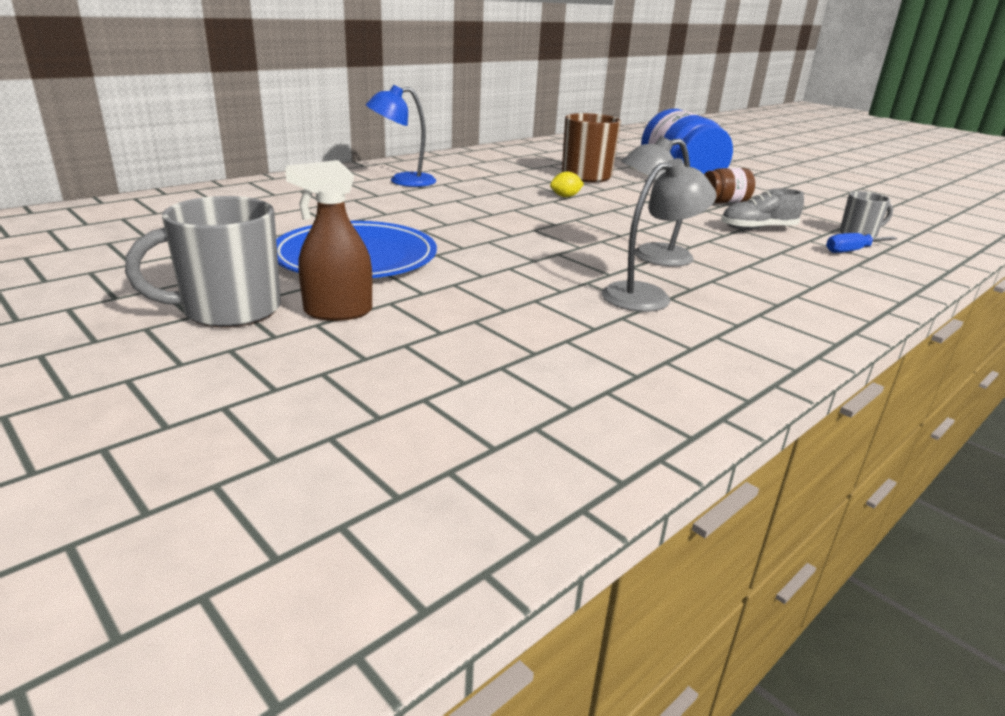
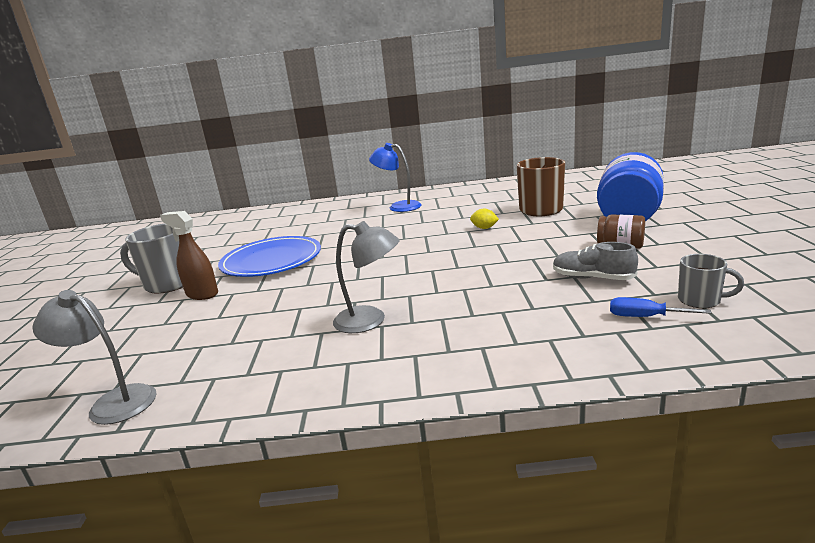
camera: 45 degrees right, 5 degrees down
grey lamp [621,136,694,267] -> grey lamp moved to [32,290,157,425]

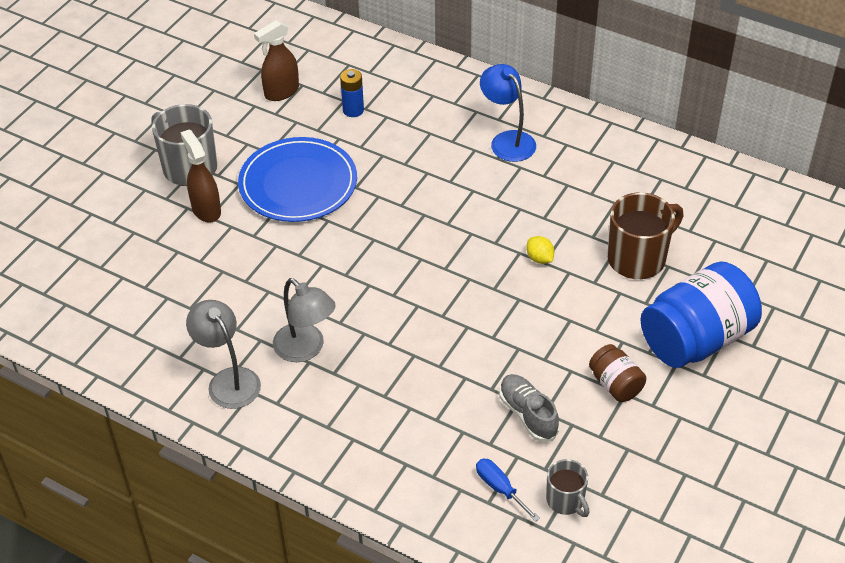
camera: 30 degrees right, 25 degrees up
grey lamp [32,290,157,425] -> grey lamp moved to [186,300,261,409]
none -> brown spray bottle [254,20,299,101]
none -> blue battery [340,69,364,117]

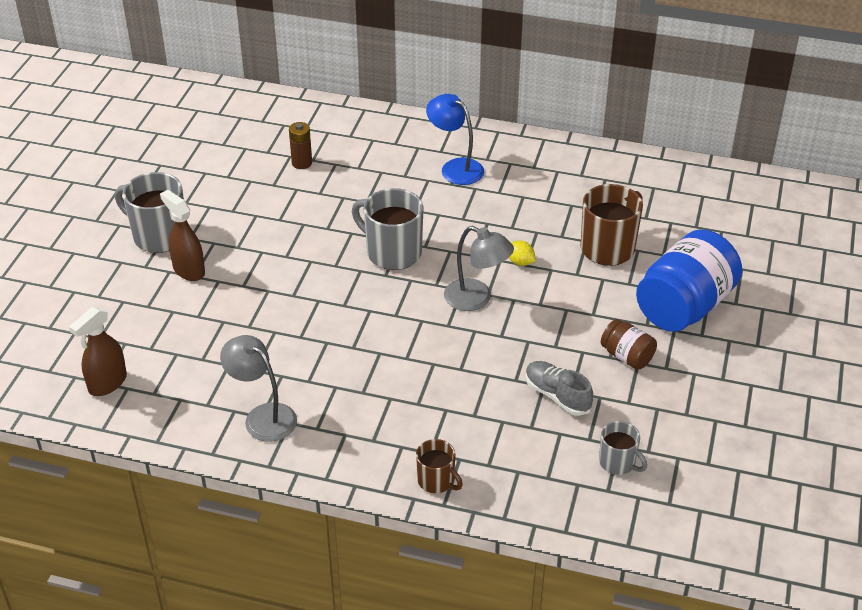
camera: 15 degrees left, 5 degrees down
blue plate [238,137,357,222] -> none
brown spray bottle [254,20,299,101] -> brown spray bottle moved to [69,307,127,396]
grey lamp [273,278,336,362] -> grey lamp moved to [444,226,514,311]
blue battery [340,69,364,117] -> brown battery [289,122,312,169]
blue screwdriver [476,459,540,522] -> none
none -> grey mug [352,188,424,270]
none -> brown mug [416,439,463,493]

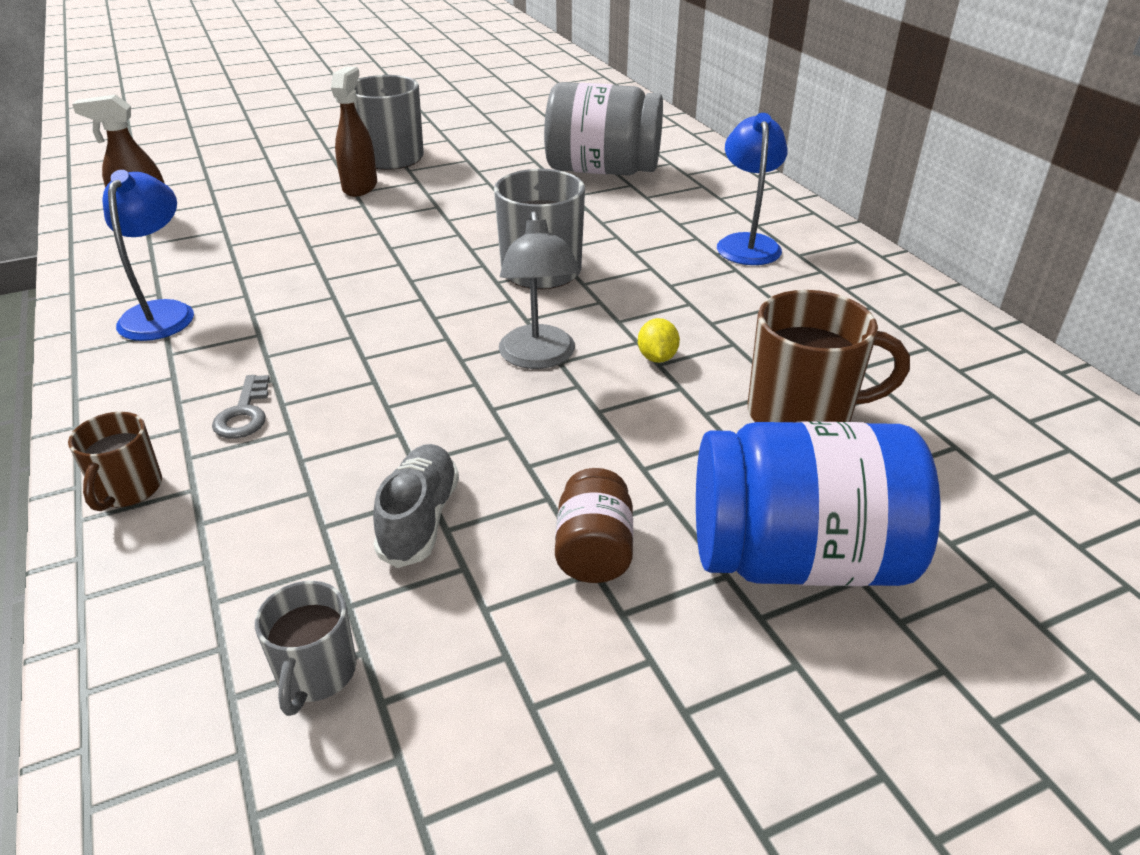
camera: 50 degrees right, 5 degrees down
grey lamp [220,335,297,442] -> blue lamp [102,170,194,341]
brown battery [289,122,312,169] -> grey jar [544,82,663,175]
none -> grey key [212,375,270,439]

